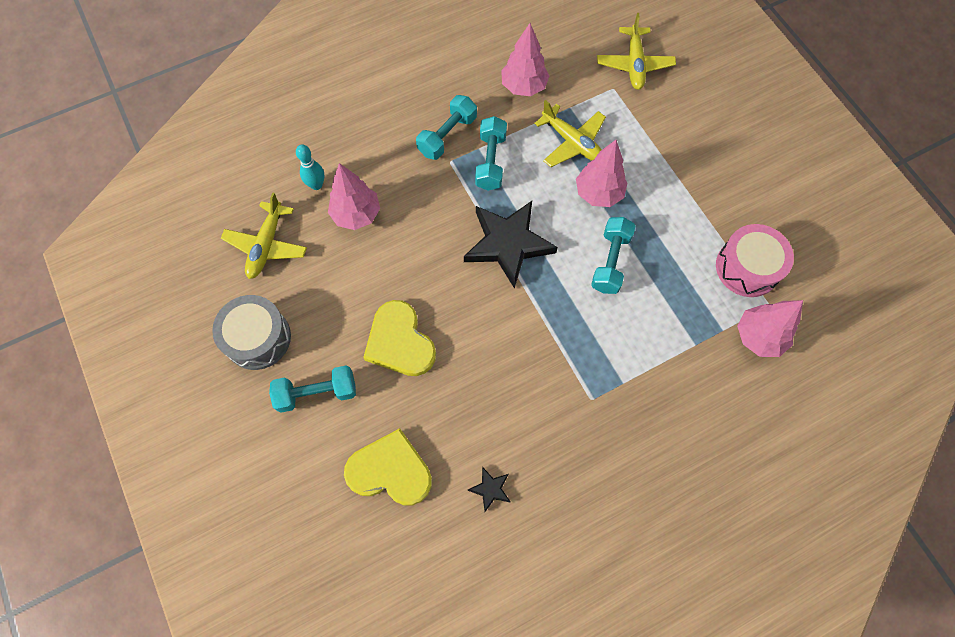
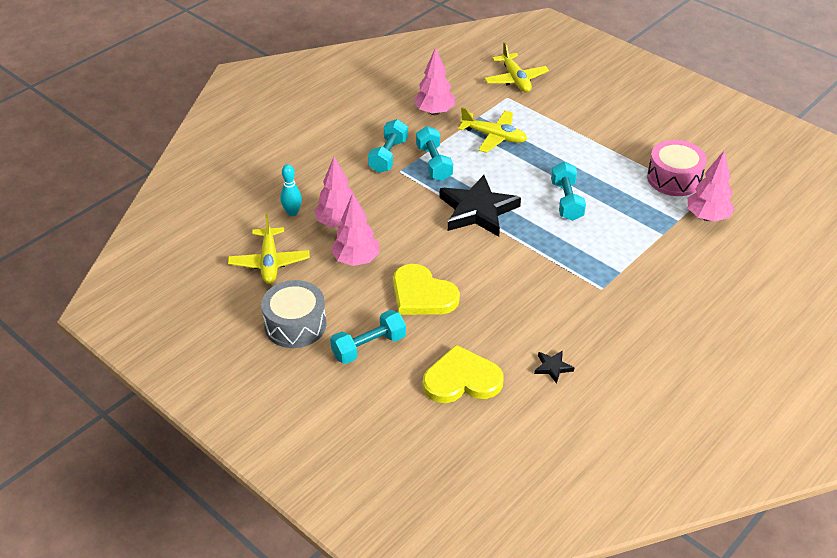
camera: 20 degrees left, 25 degrees down
pink tree [576,140,627,207] -> pink tree moved to [331,193,380,266]

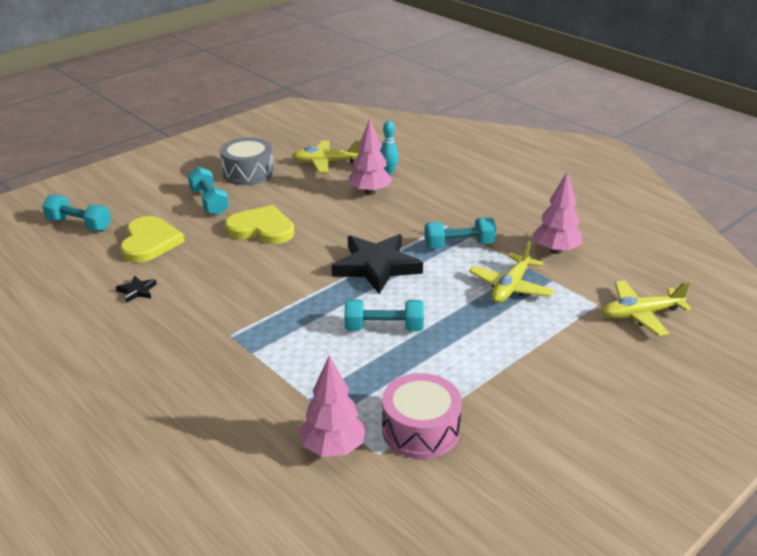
camera: 95 degrees right, 10 degrees down
pink tree [331,193,380,266] -> none
turquoise dumbbell [368,119,408,173] -> turquoise dumbbell moved to [42,195,111,231]
yellow heart [393,264,460,315] -> yellow heart turned 60 degrees clockwise [225,205,294,244]

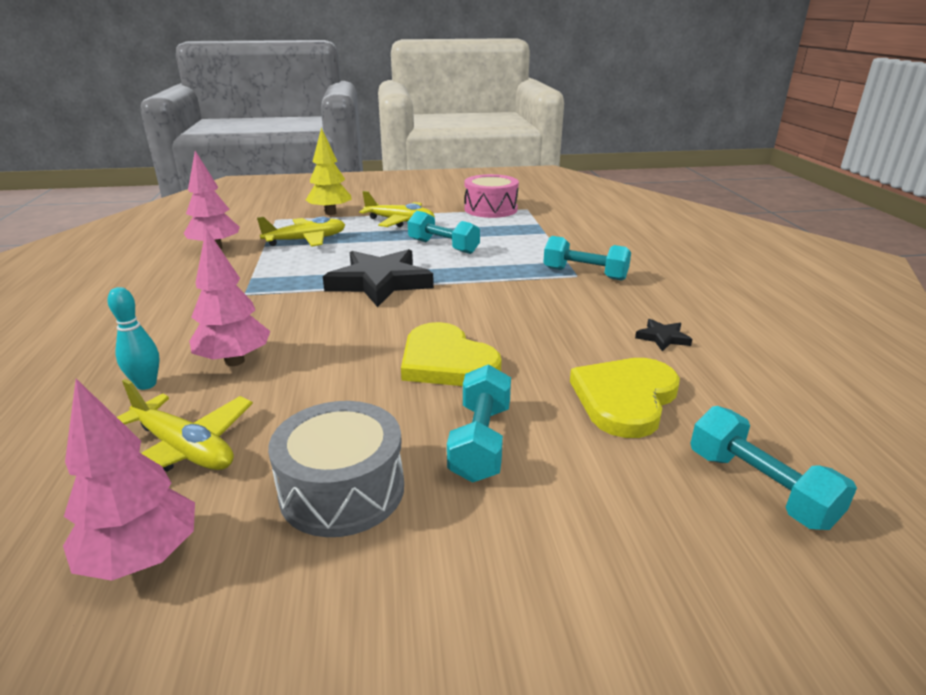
camera: 145 degrees left, 5 degrees down
pink tree [299,355,366,457] -> pink tree moved to [63,379,195,581]
turquoise dumbbell [424,217,496,249] -> turquoise dumbbell moved to [543,236,631,281]
yellow plane [602,280,692,336] -> yellow plane moved to [359,191,435,227]
none -> yellow tree [306,128,352,215]

